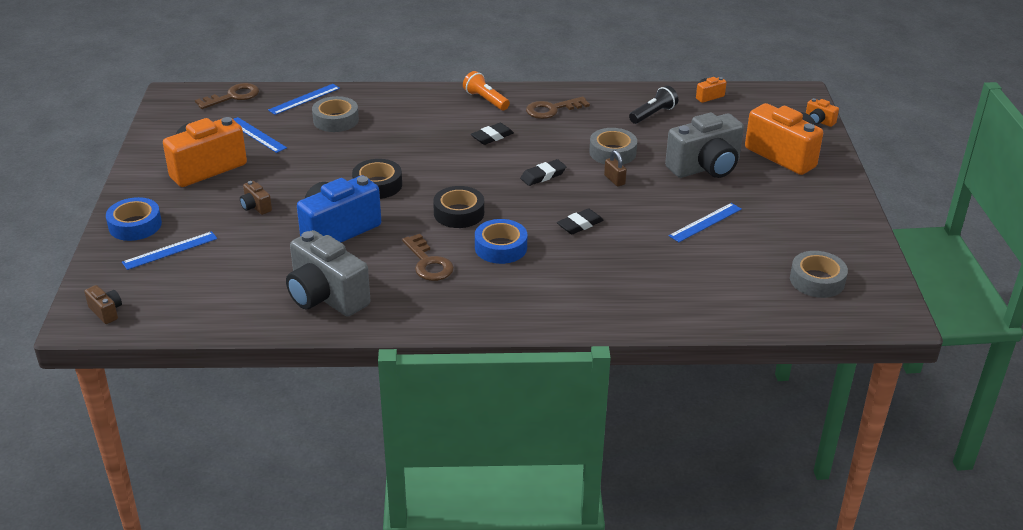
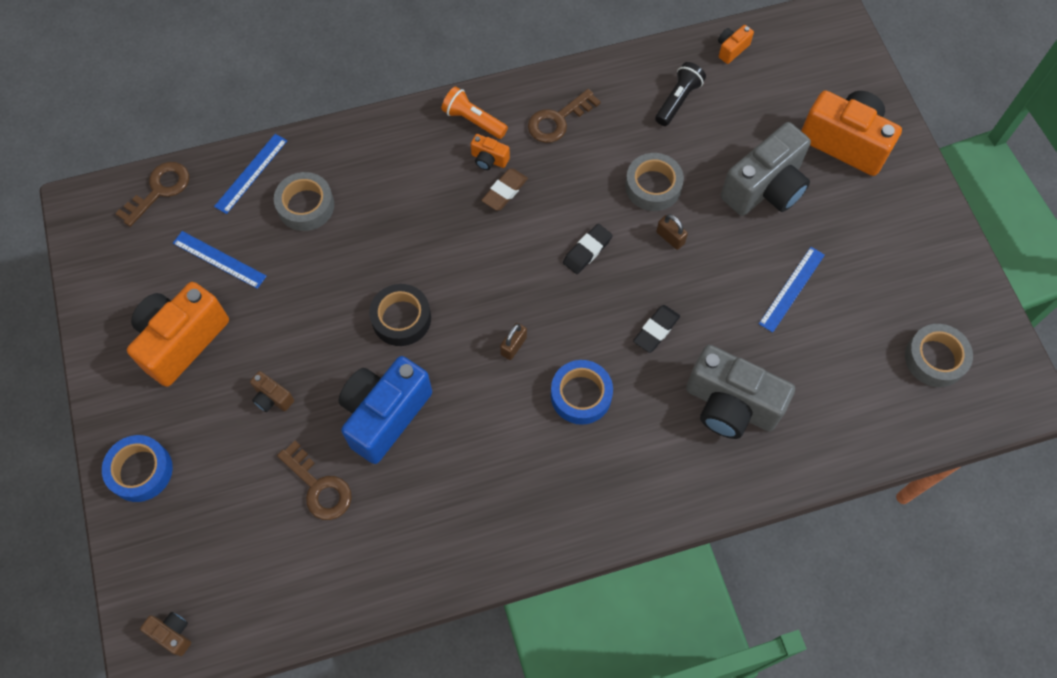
camera: 15 degrees left, 30 degrees up
blue ruler [122,231,218,270] -> none
grey camera [286,230,371,316] -> grey camera moved to [686,345,795,439]
brown key [402,234,454,281] -> brown key moved to [277,441,352,520]
black tape [433,186,484,228] -> brown padlock [500,323,527,360]
black eraser [471,123,514,145] -> brown eraser [481,168,528,211]
orange camera [806,98,839,127] -> orange camera moved to [471,134,510,170]

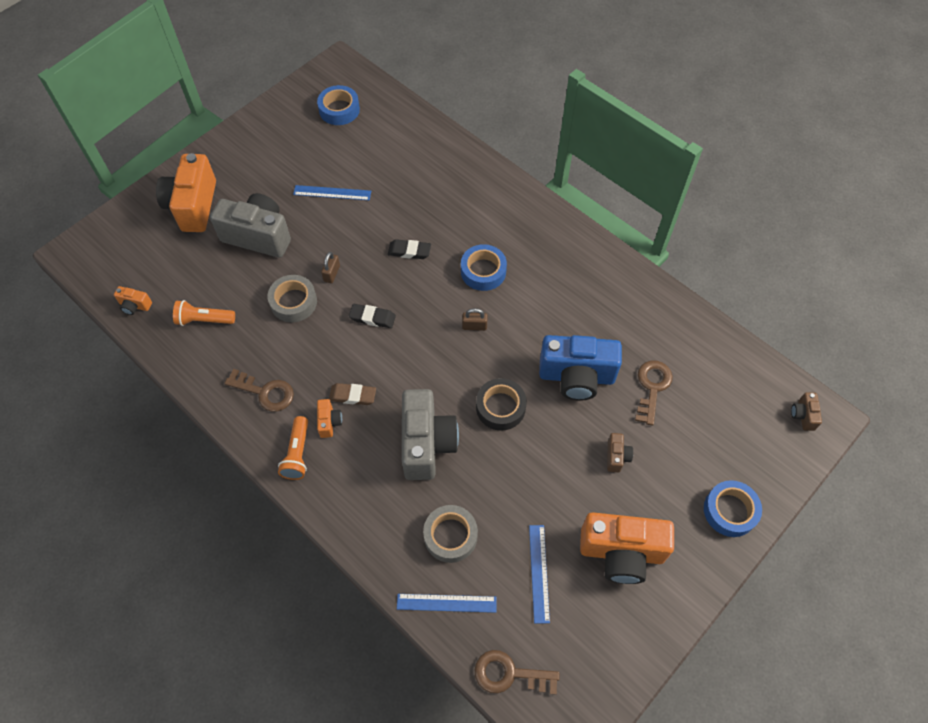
camera: 120 degrees left, 5 degrees down
black flashlight [655,62,706,126] -> orange flashlight [173,300,235,326]
grey camera [686,345,795,439] -> grey camera moved to [402,389,459,480]
grey tape [905,324,973,387] -> blue tape [317,85,360,125]

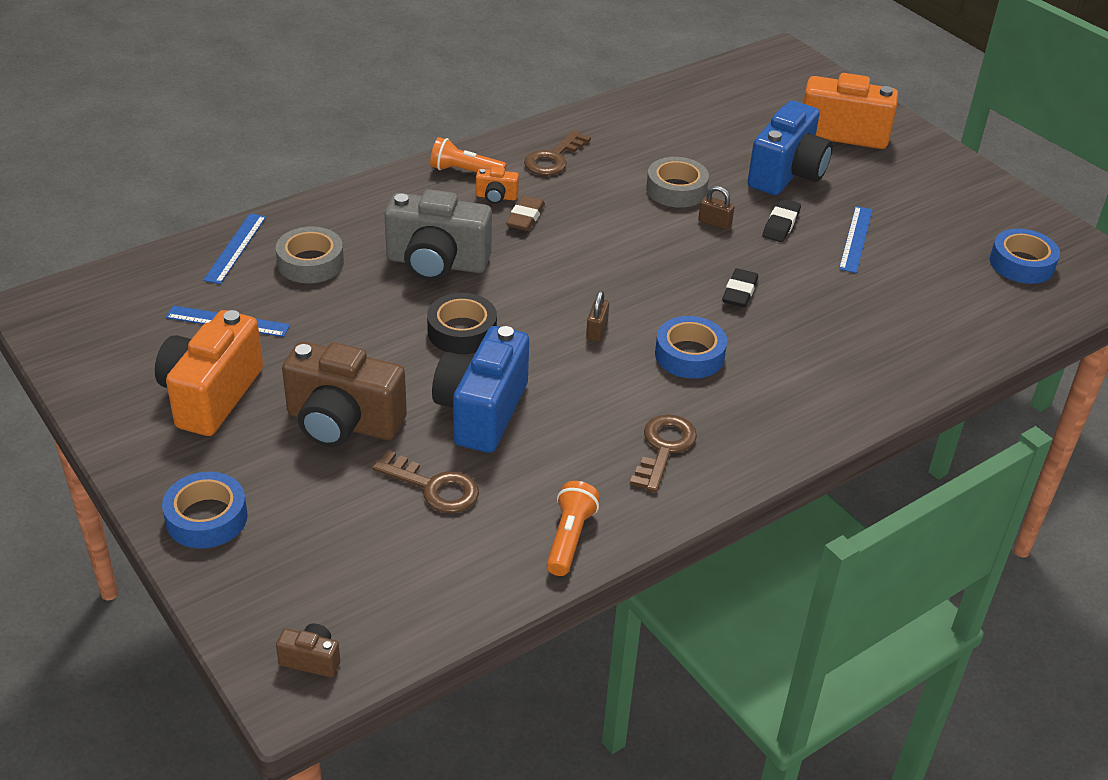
camera: 100 degrees right, 20 degrees down
orange camera [114,286,152,315] -> none
orange flashlight [173,300,235,326] -> orange flashlight moved to [546,481,600,576]
grey camera [210,193,291,258] -> blue camera [747,101,833,195]
black eraser [349,304,396,328] -> black eraser moved to [763,199,801,242]
brown key [475,650,560,695] -> brown key moved to [630,414,697,492]
brown camera [607,433,633,472] -> brown camera [282,341,407,447], size x2.30

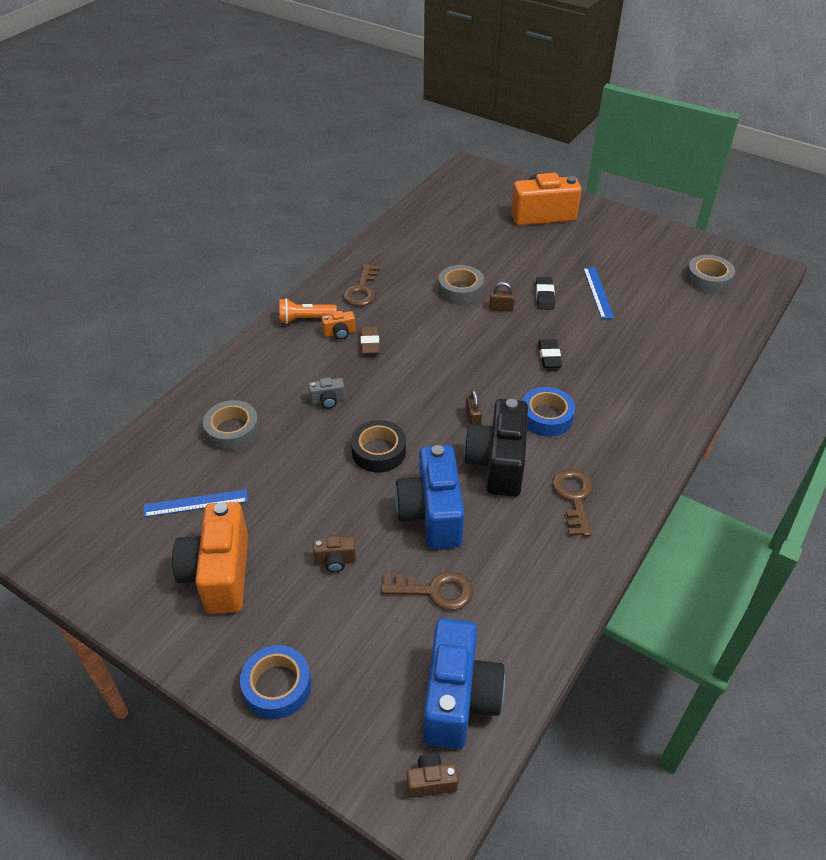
camera: 20 degrees left, 5 degrees up
blue ruler [203,213,266,284] -> none
brown camera [282,341,407,447] -> brown camera [313,536,356,572], size x0.43
grey camera [384,189,492,281] -> grey camera [308,378,345,409], size x0.43
orange flashlight [546,481,600,576] -> none
blue camera [747,101,833,195] -> blue camera moved to [423,619,505,749]
blue tape [990,228,1060,284] -> grey tape [686,255,735,294]
none -> black camera [464,399,528,497]

